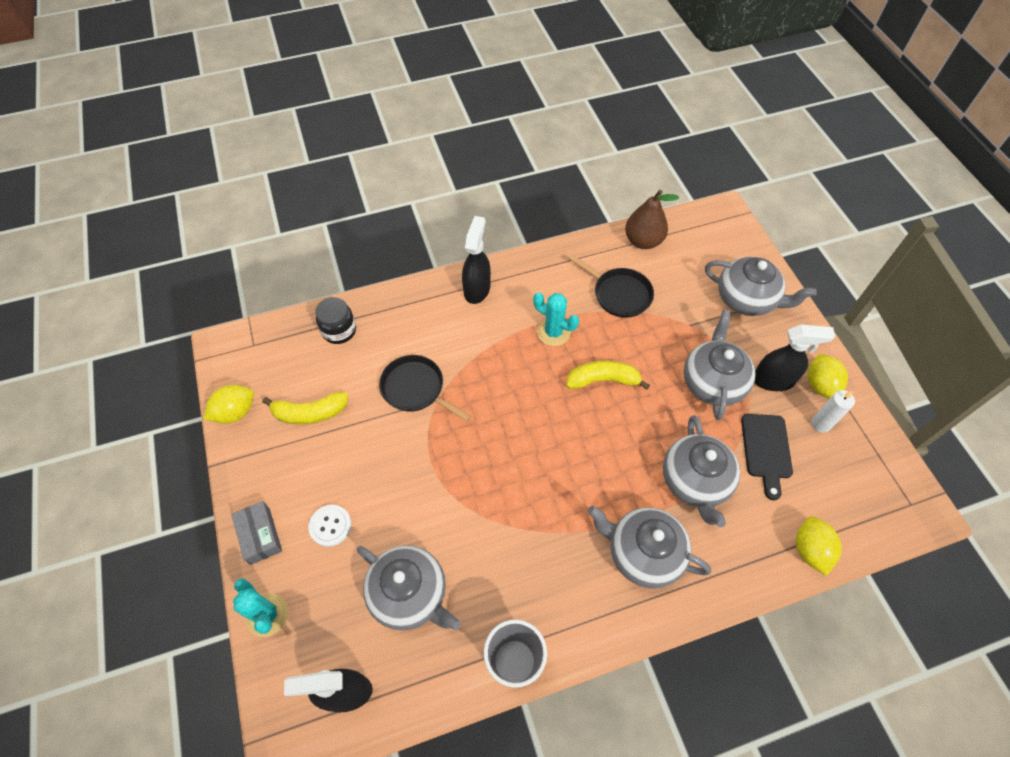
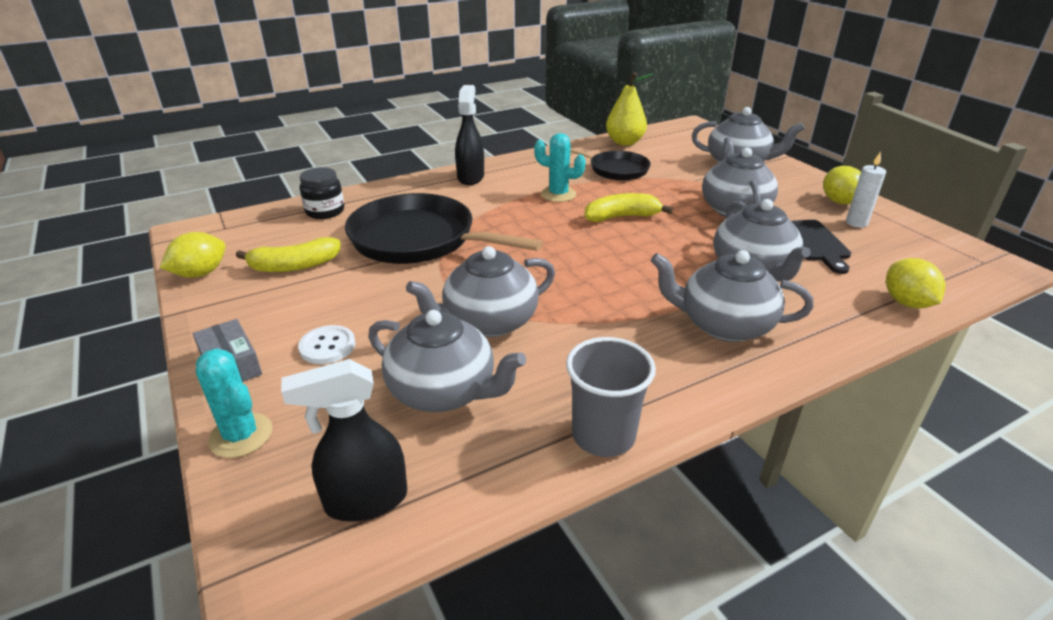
camera: 10 degrees left, 25 degrees down
black pan [379,355,471,421] -> black pan [345,193,543,264], size x1.73
brown pear [625,190,679,249] -> yellow pear [606,72,653,146]
black spray bottle [755,324,835,391] -> none
none -> grey teapot [406,246,555,337]

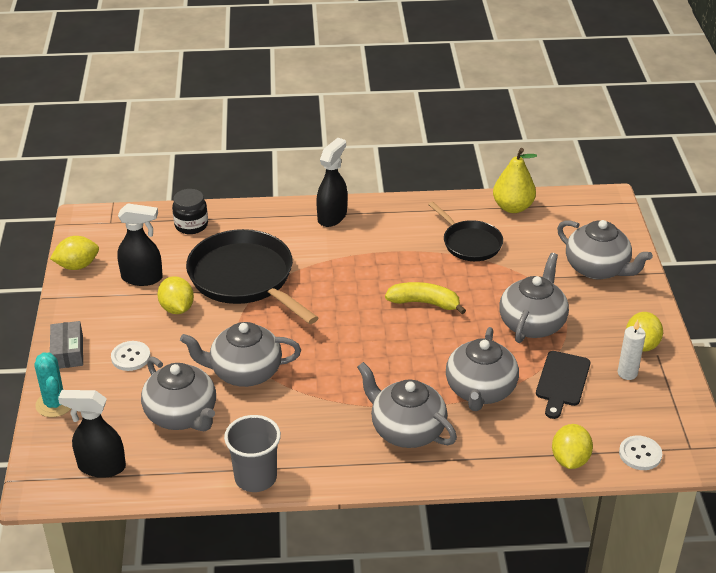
camera: 25 degrees right, 5 degrees up
yellow banana [236,237,341,272] -> black spray bottle [117,203,163,286]
turquoise cactus [534,133,586,202] -> none
none -> yellow lemon [157,276,194,314]
none -> white button [619,435,662,470]

